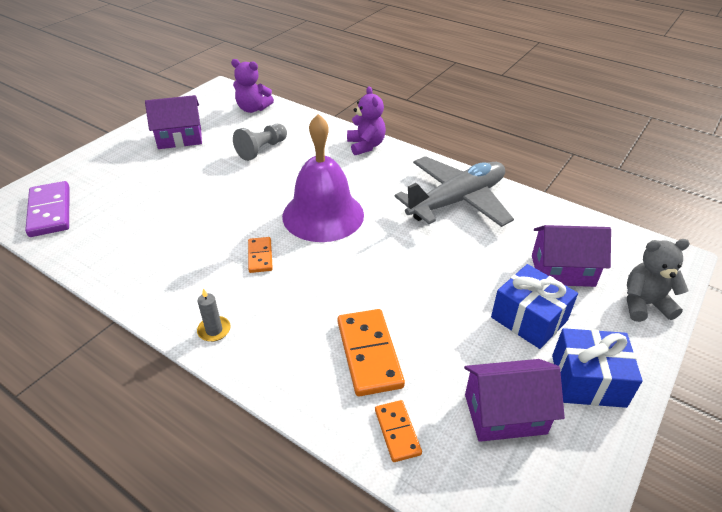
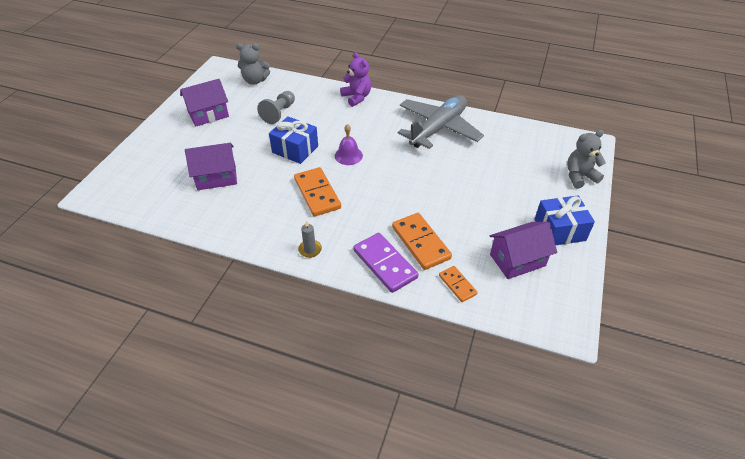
camera: 15 degrees left, 5 degrees up
purple domino [25,181,69,237] -> purple domino moved to [353,233,418,293]
purple teddy bear [231,59,274,113] -> grey teddy bear [236,43,270,85]
orange domino [248,237,273,273] -> orange domino [294,167,341,217], size x1.76
purple bell [282,114,364,242] -> purple bell [335,124,363,165], size x0.47
blue gift [491,264,578,349] -> blue gift moved to [269,116,318,164]
purple house [532,225,611,287] -> purple house moved to [185,143,237,190]

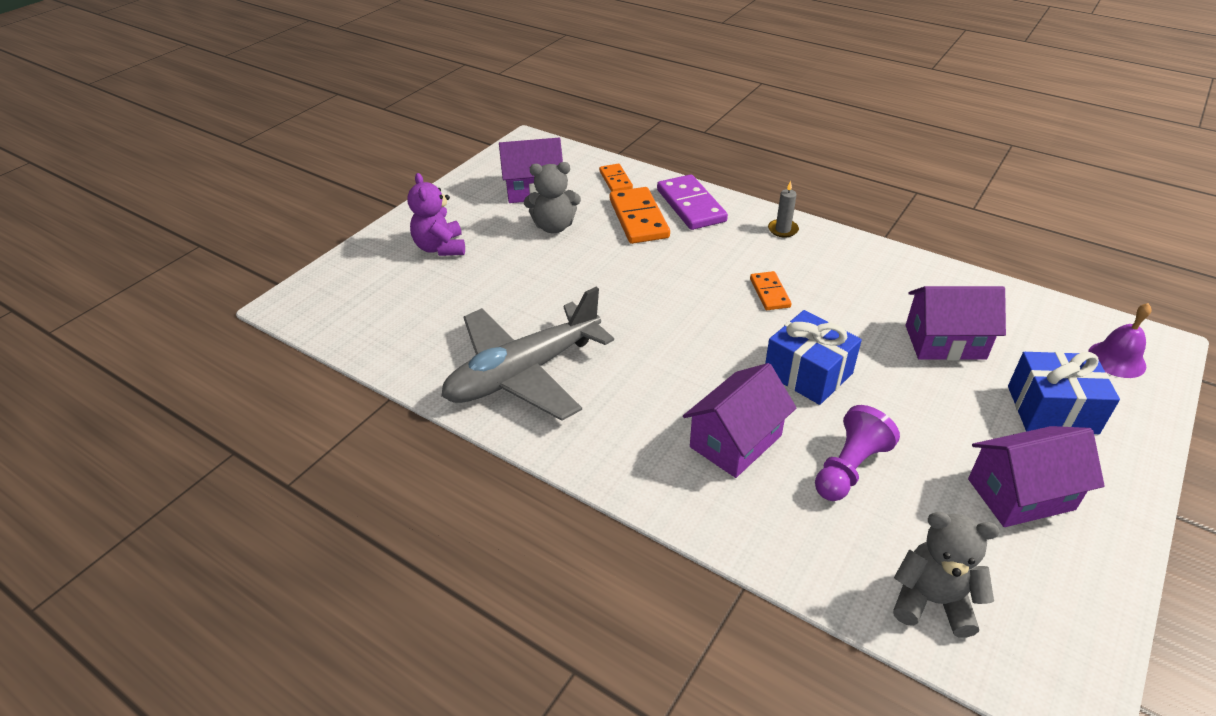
camera: 165 degrees left, 5 degrees down
grey pawn [257,91,295,124] -> purple pawn [815,405,900,501]
orange domino [294,167,341,217] -> orange domino [750,271,792,310], size x0.57
purple bell [335,124,363,165] -> purple bell moved to [1088,303,1152,378]
purple teddy bear [340,52,371,107] -> purple teddy bear moved to [408,173,465,256]
blue gift [534,195,595,245] -> blue gift moved to [1008,352,1120,434]
grey teddy bear [567,130,606,189] -> grey teddy bear moved to [524,162,581,233]
none -> purple house [683,363,796,478]

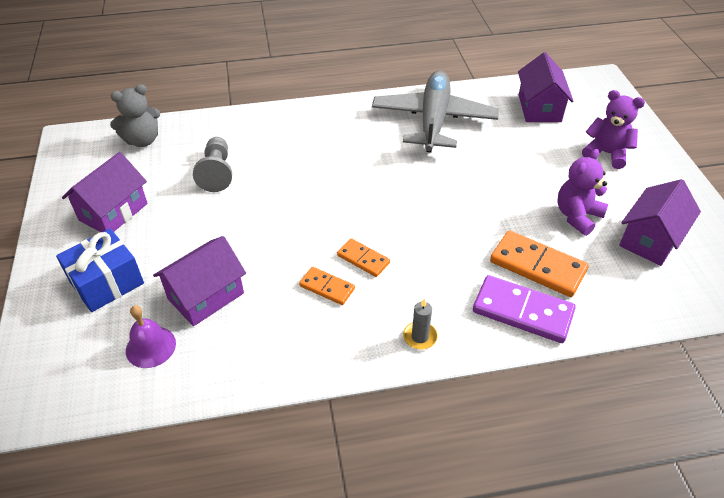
camera: 135 degrees right, 5 degrees up
grey teddy bear [524,162,581,233] -> purple teddy bear [557,149,608,236]
orange domino [599,164,633,192] -> orange domino moved to [299,267,355,305]
purple house [683,363,796,478] -> purple house moved to [518,52,574,122]
blue gift [765,310,862,405] -> none
purple pawn [815,405,900,501] -> grey pawn [193,137,232,192]
purple bell [1088,303,1152,378] -> purple bell moved to [126,305,176,368]

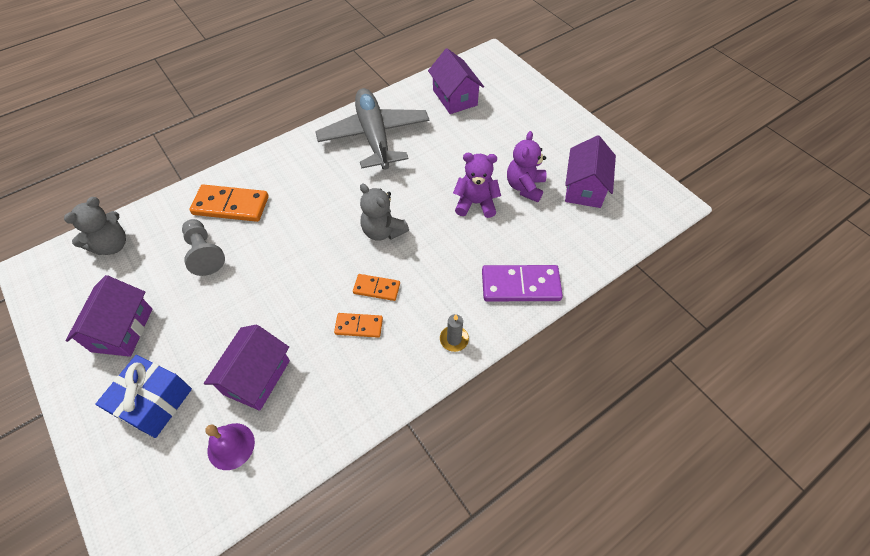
camera: 25 degrees left, 10 degrees up
orange domino [490,230,589,297] -> orange domino moved to [189,185,269,222]
purple teddy bear [582,90,645,169] -> purple teddy bear moved to [453,153,501,218]
none -> grey teddy bear [360,184,409,241]

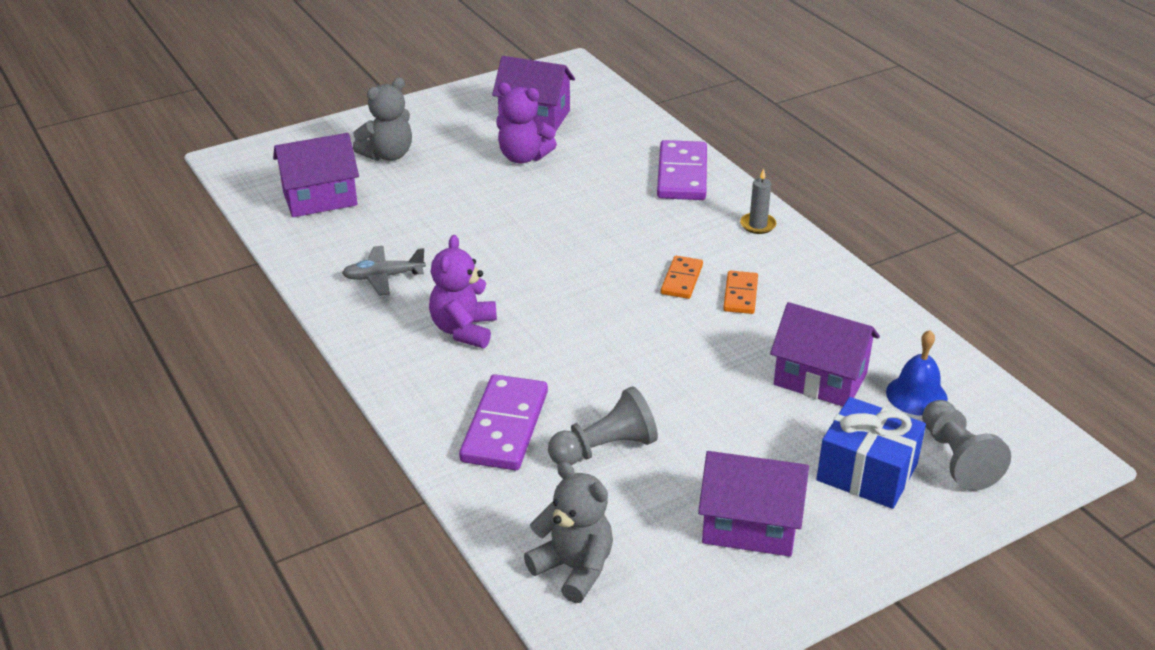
camera: 85 degrees left, 20 degrees down
orange domino [189,185,269,222] -> purple domino [459,374,548,470]
purple bell [205,423,255,470] -> blue bell [886,330,948,416]
grey plane [315,88,429,169] -> grey plane [342,246,426,296], size x0.44
grey teddy bear [360,184,409,241] -> grey teddy bear moved to [353,78,412,161]
purple teddy bear [453,153,501,218] -> purple teddy bear moved to [429,235,497,348]
none -> grey pawn [922,400,1011,491]

